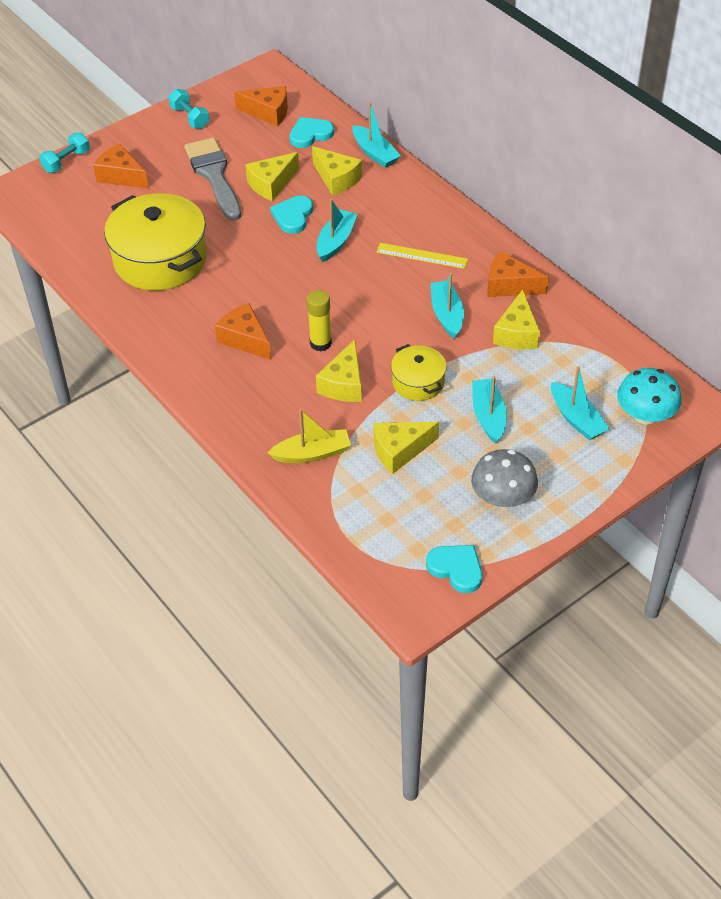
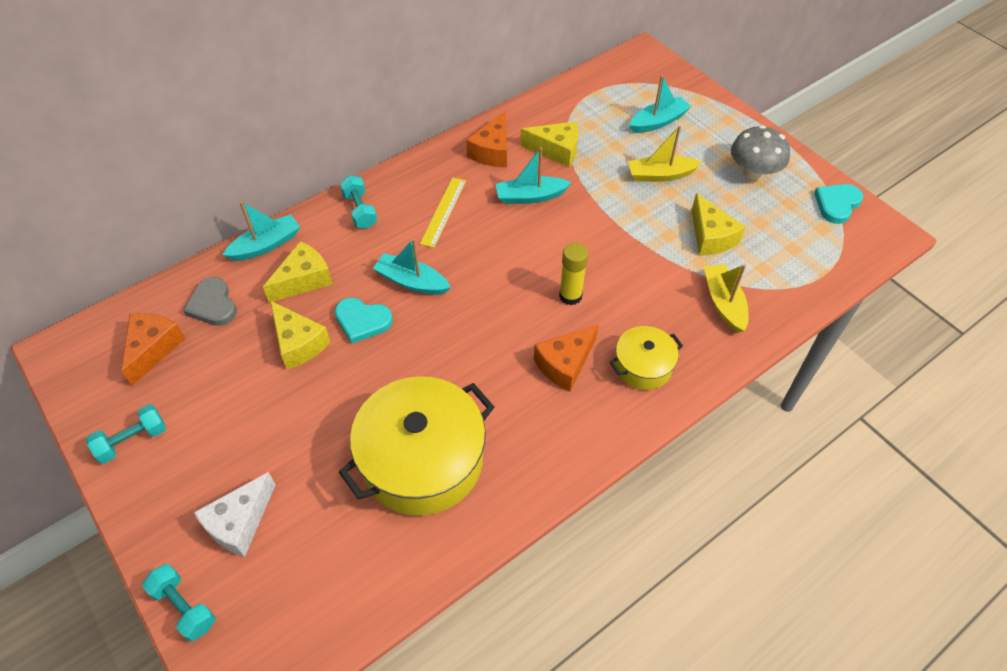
camera: 90 degrees left, 5 degrees up
orange cheese [93,143,149,189] -> white cheese [194,472,276,557]
grey brush [184,138,241,221] -> none
turquoise heart [290,117,334,148] -> grey heart [183,277,237,326]
yellow cheese [316,339,362,402] -> none
yellow pot [391,344,447,401] -> yellow pot moved to [610,326,683,390]
turquoise boat [472,376,507,444] -> yellow boat [628,126,703,182]
turquoise mushroom [617,368,681,425] -> none
none -> turquoise dumbbell [340,175,377,229]

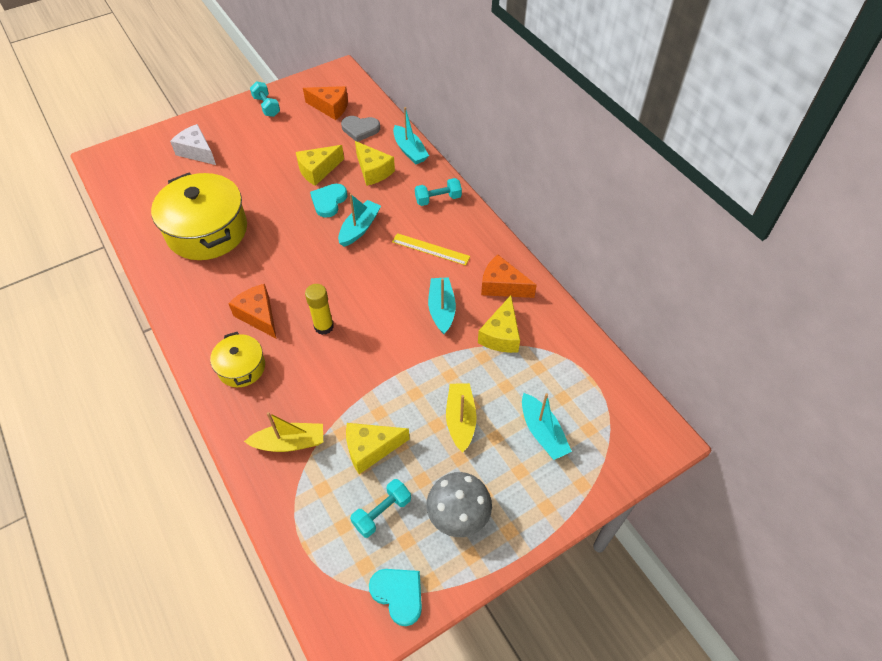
camera: 95 degrees right, 0 degrees up
turquoise dumbbell [142,564,216,641] -> turquoise dumbbell moved to [350,479,411,538]
grey heart [183,277,237,326] -> grey heart turned 150 degrees counterclockwise [341,116,380,142]

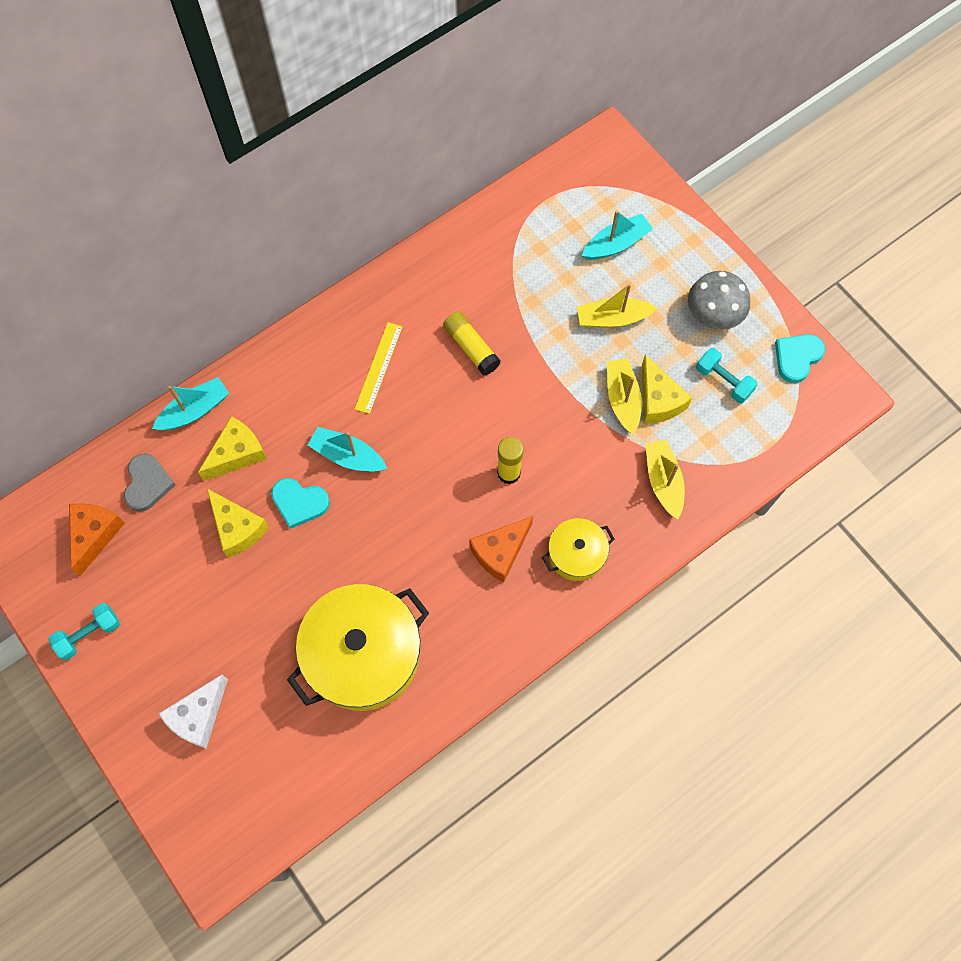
camera: 95 degrees left, 15 degrees up
turquoise dumbbell [415,178,462,206] -> none
turquoise boat [428,277,456,334] -> yellow glue stick [443,311,501,375]
yellow cheese [478,295,520,353] -> none
orange cheese [481,255,537,298] -> none
none -> yellow boat [607,358,642,434]

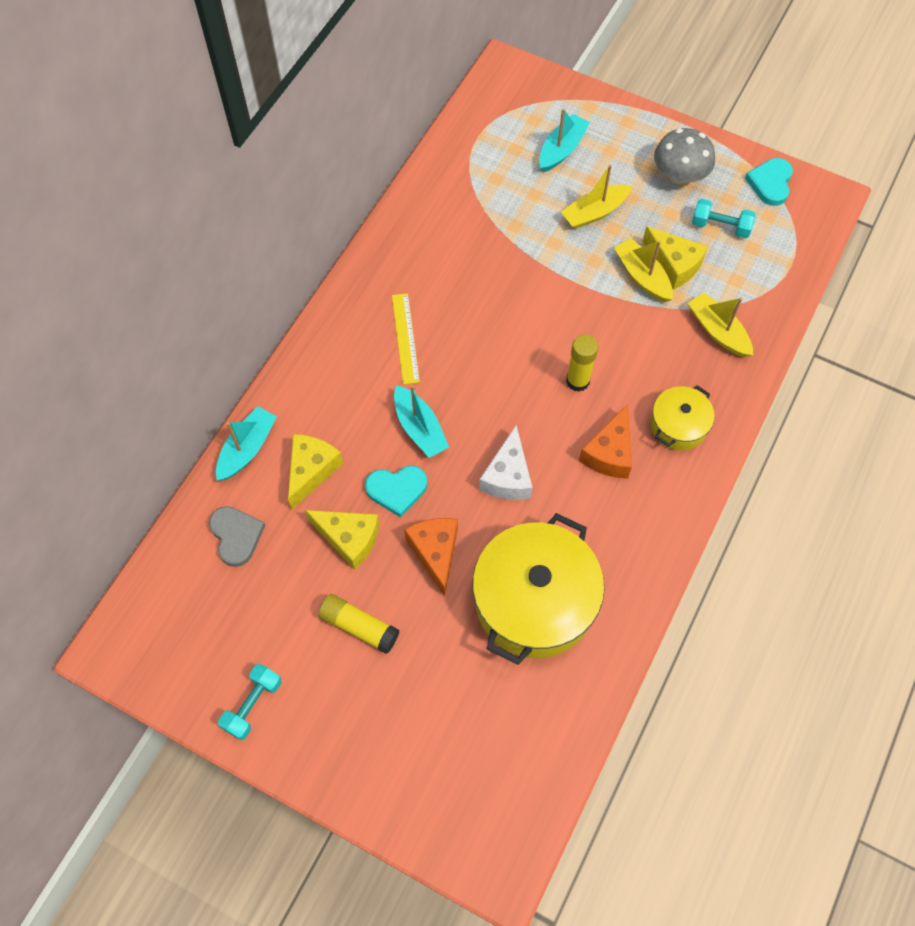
camera: 25 degrees left, 5 degrees down
orange cheese [69,503,125,576] -> orange cheese moved to [404,518,458,596]
white cheese [159,675,228,748] -> white cheese moved to [479,425,533,500]
turquoise boat [308,427,387,472] -> turquoise boat turned 120 degrees counterclockwise [394,385,449,458]
yellow glue stick [443,311,501,375] -> yellow glue stick moved to [318,594,399,654]

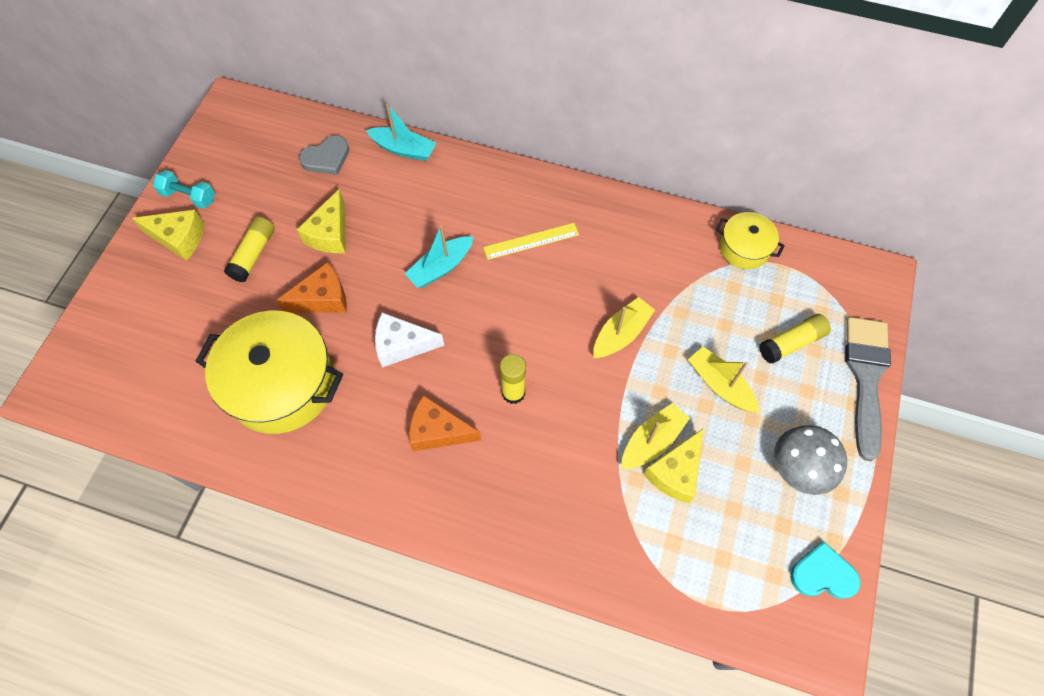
camera: 80 degrees right, 0 degrees up
yellow cheese [288,434,343,509] -> yellow cheese moved to [132,210,204,261]
turquoise heart [365,466,427,518] -> none
turquoise boat [539,108,590,172] -> yellow glue stick [759,314,831,364]
yellow pot [651,385,715,450] -> yellow pot moved to [716,212,785,269]
yellow boat [688,292,753,357] -> yellow boat moved to [593,297,655,359]
turquoise dumbbell [692,199,756,238] -> none
none -> grey brush [845,317,891,461]

